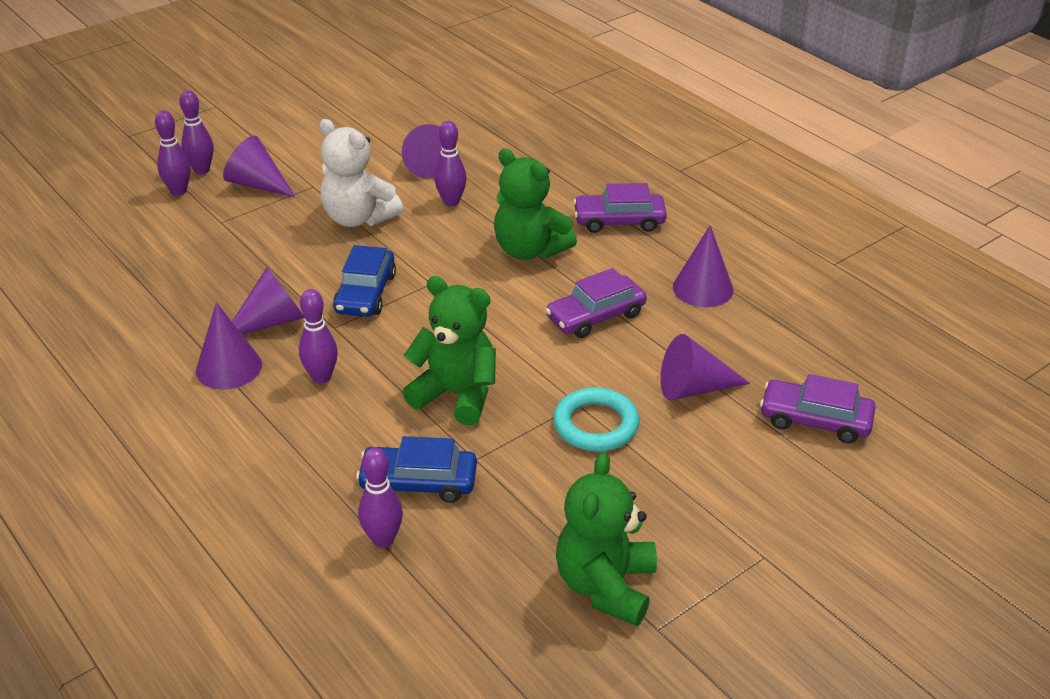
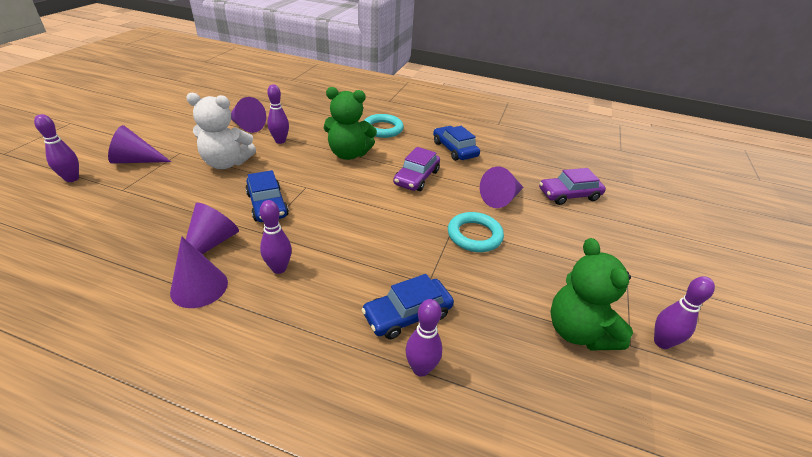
camera: 35 degrees left, 0 degrees up
purple bowling pin [179,90,214,174] -> purple bowling pin moved to [654,276,715,349]
green teddy bear [403,276,496,426] -> none
purple car [573,183,667,233] -> turquoise ring [364,114,404,138]
purple cone [673,225,734,307] -> blue car [433,126,480,161]

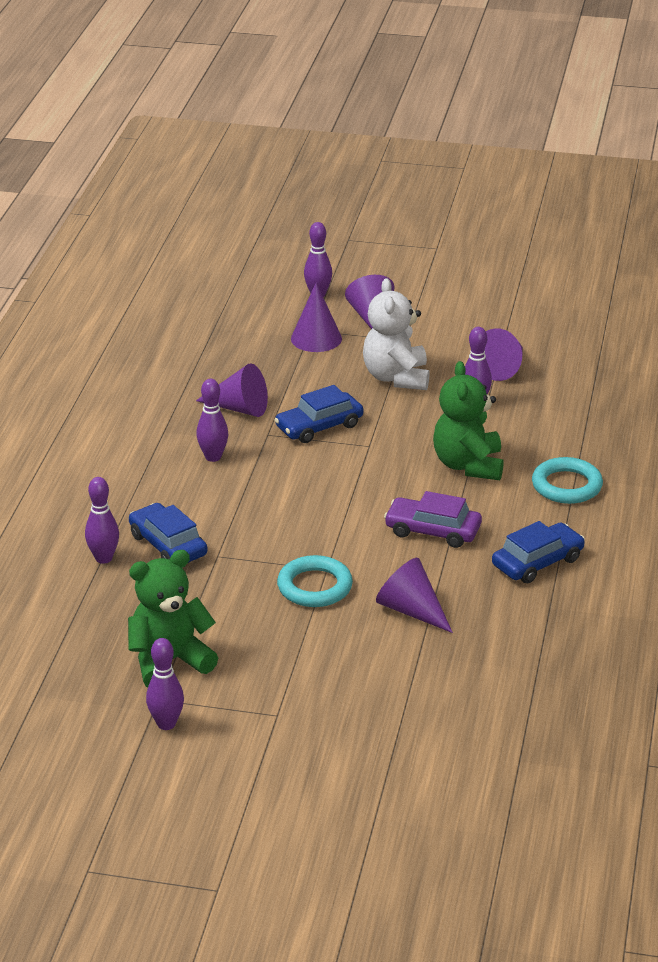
camera: 85 degrees right, 5 degrees down
purple cone [170,236,228,308] -> purple cone moved to [291,283,342,352]
purple car [539,168,606,205] -> none

